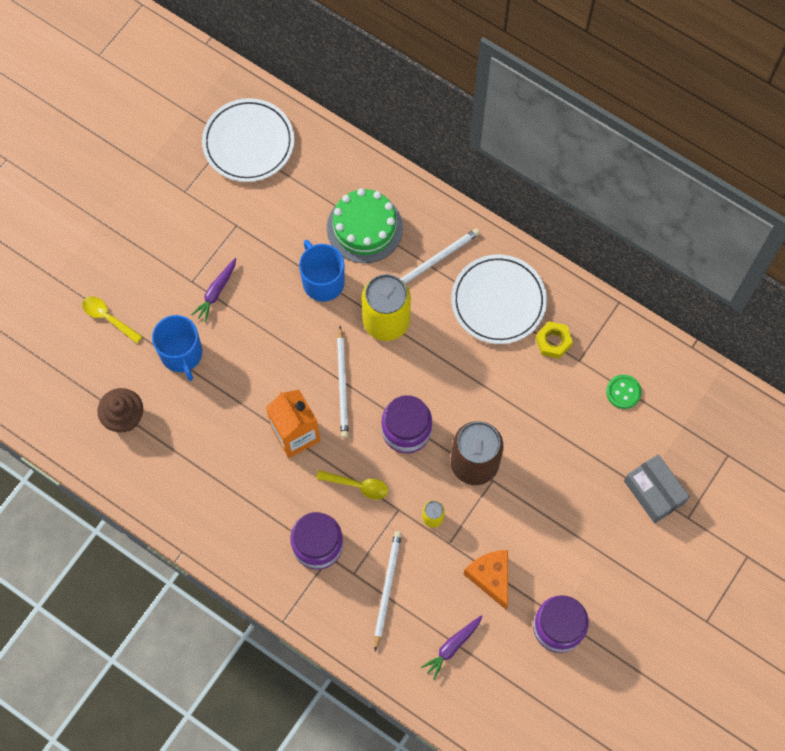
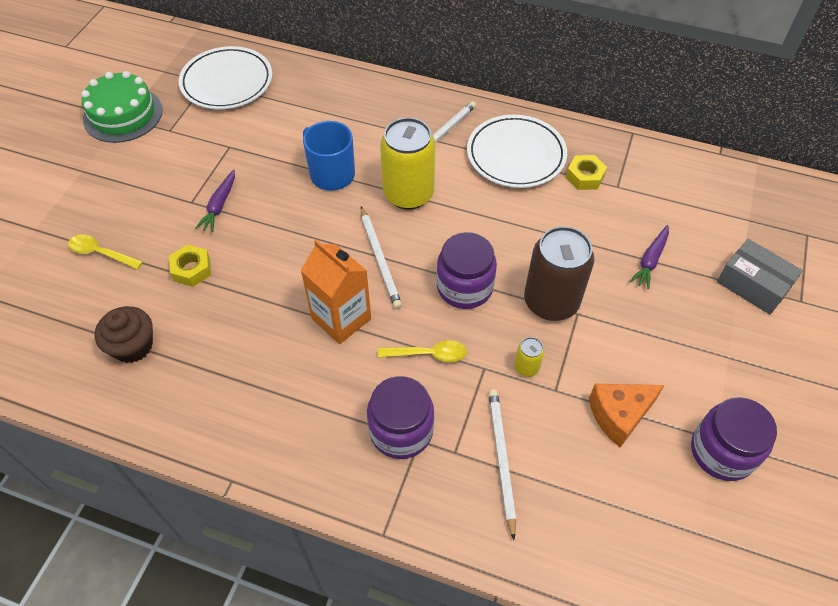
camera: 15 degrees left, 15 degrees down
blue mug [152,315,202,381] -> yellow nut [169,245,211,287]
green cake [327,188,403,263] -> green cake moved to [81,71,163,143]
purple carrot [421,615,482,680] -> purple carrot moved to [630,225,669,290]
orange cheese [463,550,508,609] -> orange cheese turned 75 degrees counterclockwise [589,384,665,447]
green button [606,375,642,409] -> none

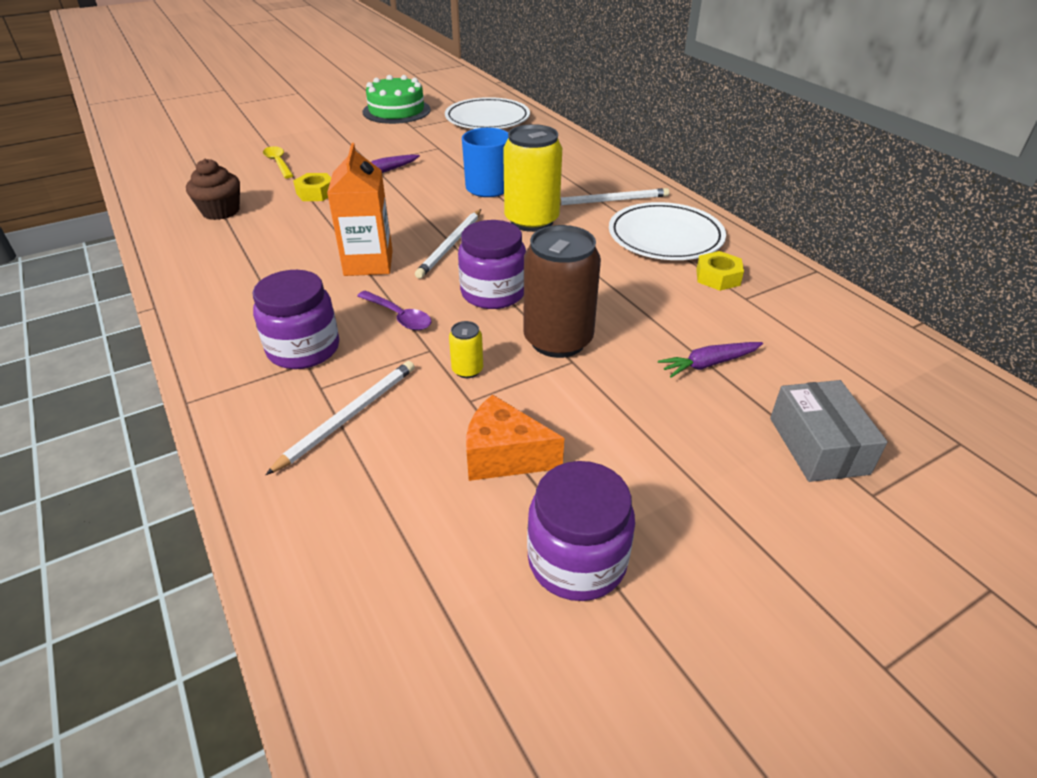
camera: 40 degrees right, 15 degrees down
yellow spoon [378,340,467,362] -> purple spoon [357,290,432,330]

